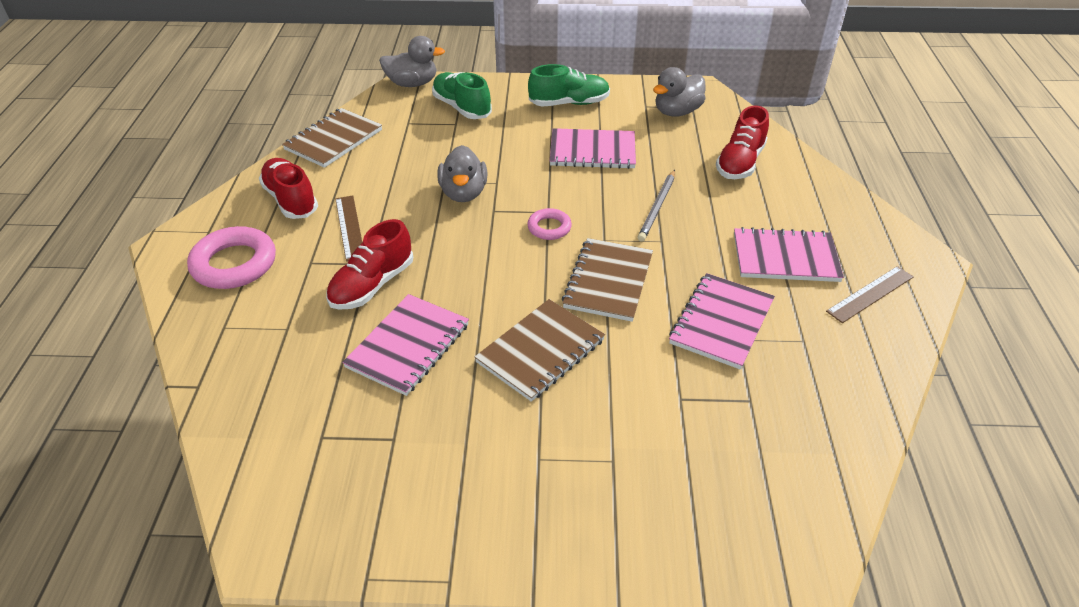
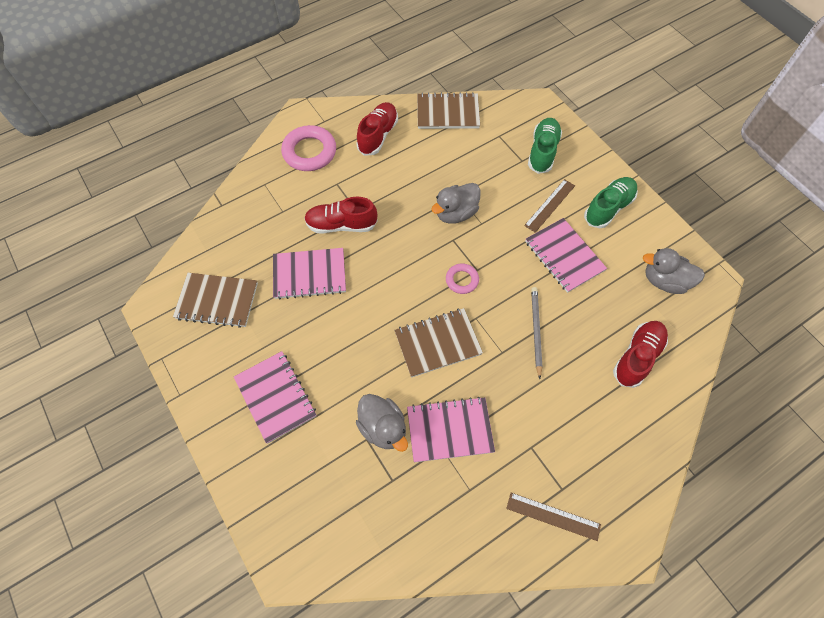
camera: 55 degrees right, 20 degrees up
brown ruler [335,196,362,262] -> brown ruler moved to [524,179,575,233]
grey duck [379,36,445,87] -> grey duck moved to [356,394,408,452]
brown notebook [475,299,605,402] -> brown notebook moved to [173,273,258,328]
green shoe [528,64,610,107] -> green shoe turned 90 degrees counterclockwise [584,177,638,228]
grey pencil [638,170,675,241] -> grey pencil turned 105 degrees clockwise [531,287,542,379]
red shoe [716,105,769,179] -> red shoe turned 135 degrees clockwise [613,321,668,388]
pink notebook [734,227,844,282] -> pink notebook moved to [234,351,316,444]

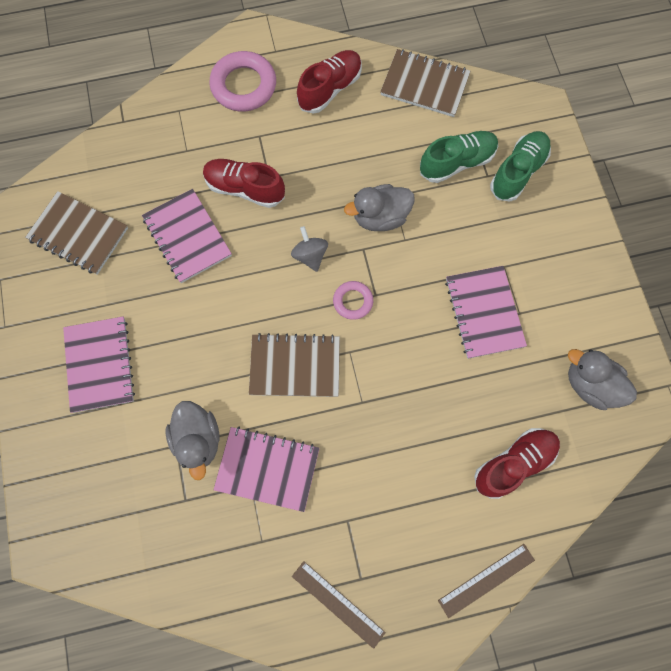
camera: 20 degrees right, 10 degrees up
pink notebook [273,248,346,299] -> pink notebook turned 45 degrees clockwise [142,189,232,283]
brown ruler [524,179,575,233] -> brown ruler moved to [438,544,535,618]
grey pencil [531,287,542,379] -> none
green shoe [584,177,638,228] -> green shoe moved to [420,131,498,183]
none -> grey spinning top [291,226,328,272]

